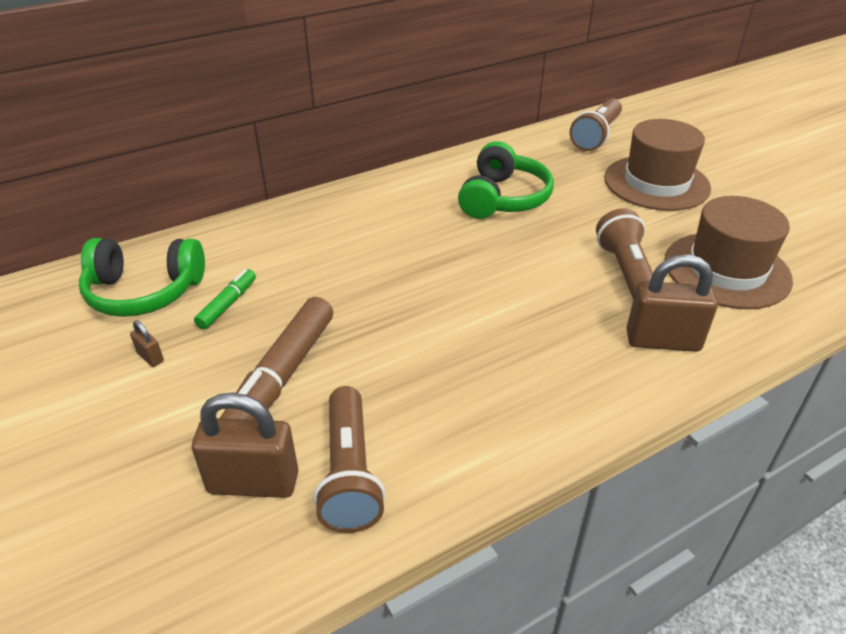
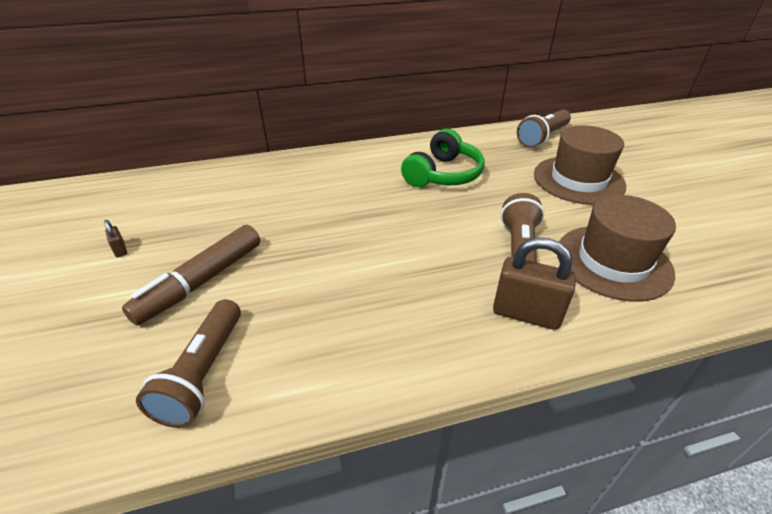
camera: 15 degrees right, 0 degrees up
green headphones [79,238,205,317] -> none
brown padlock [192,393,298,498] -> none
green marker [194,269,256,329] -> none

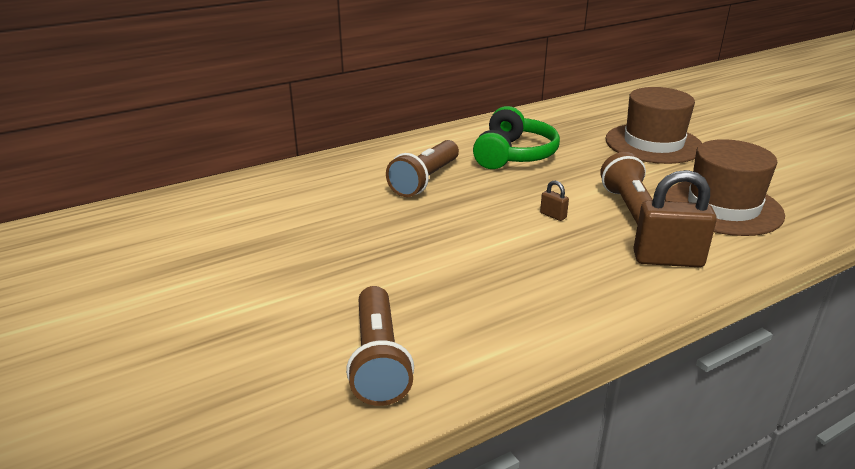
camera: 15 degrees left, 10 degrees down
brown padlock [104,220,127,257] -> brown padlock moved to [540,180,569,221]
brown marker [122,225,260,325] -> none
brown flashlight [517,110,571,148] -> brown flashlight moved to [386,140,459,197]

